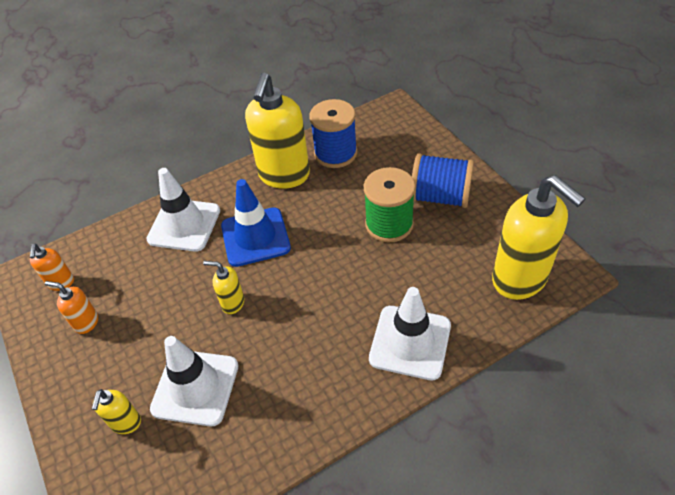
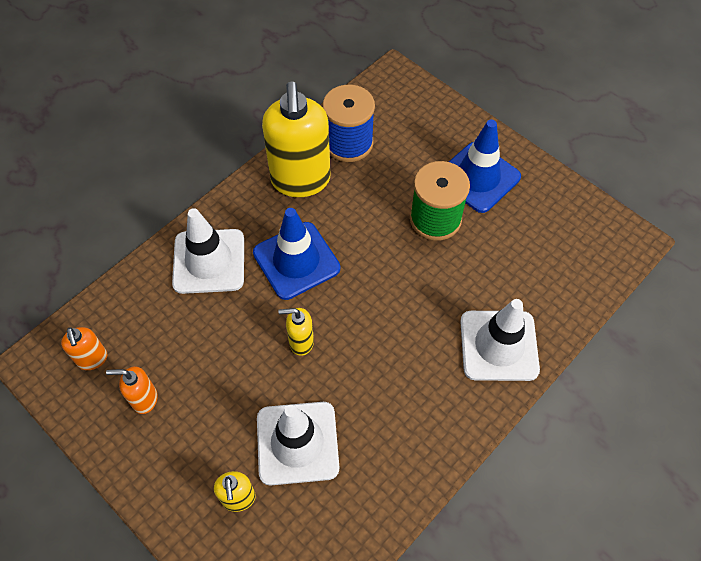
camera: 20 degrees left, 10 degrees up
blue spool [412,153,474,208] -> blue traffic cone [449,119,521,213]
yellow soap dispenser [492,175,586,300] -> none

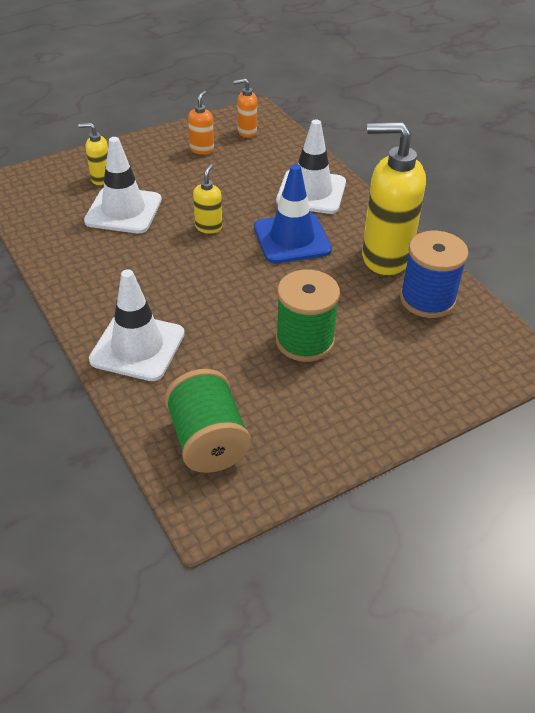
camera: 105 degrees right, 15 degrees down
blue traffic cone [449,119,521,213] -> none
none -> green spool [165,369,251,473]

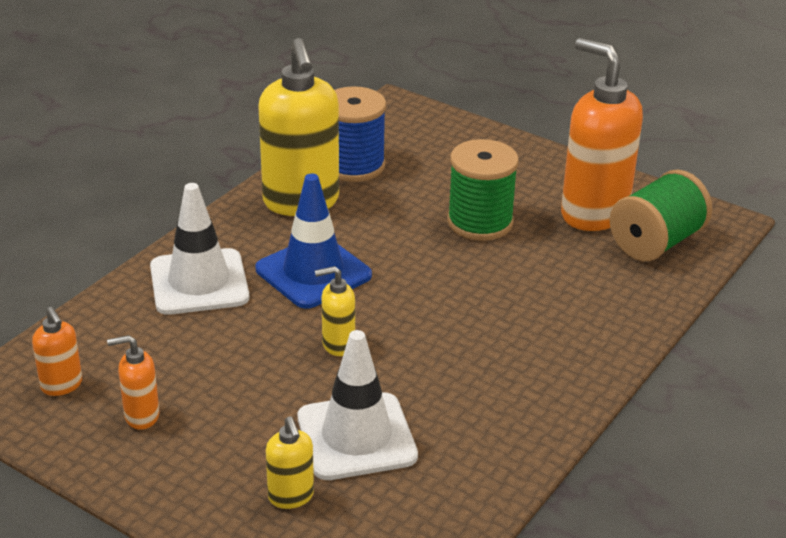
camera: 115 degrees left, 10 degrees down
white traffic cone [89,269,185,381] -> none
none -> orange soap dispenser [561,38,643,231]

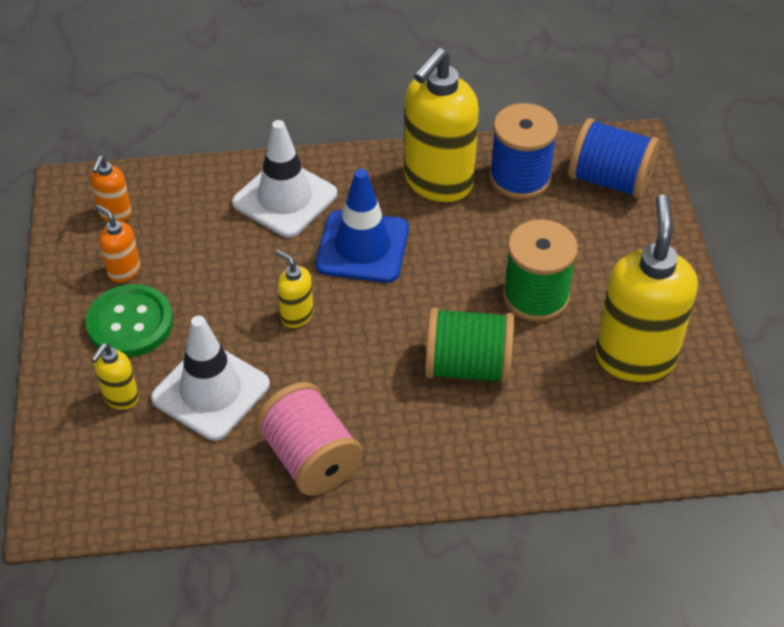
camera: 50 degrees right, 15 degrees up
orange soap dispenser [561,38,643,231] -> yellow soap dispenser [595,194,698,382]
green spool [610,170,712,261] -> green spool moved to [425,307,514,384]
none -> green button [86,284,173,357]
none -> pink spool [256,382,363,496]
none -> blue spool [569,118,660,199]

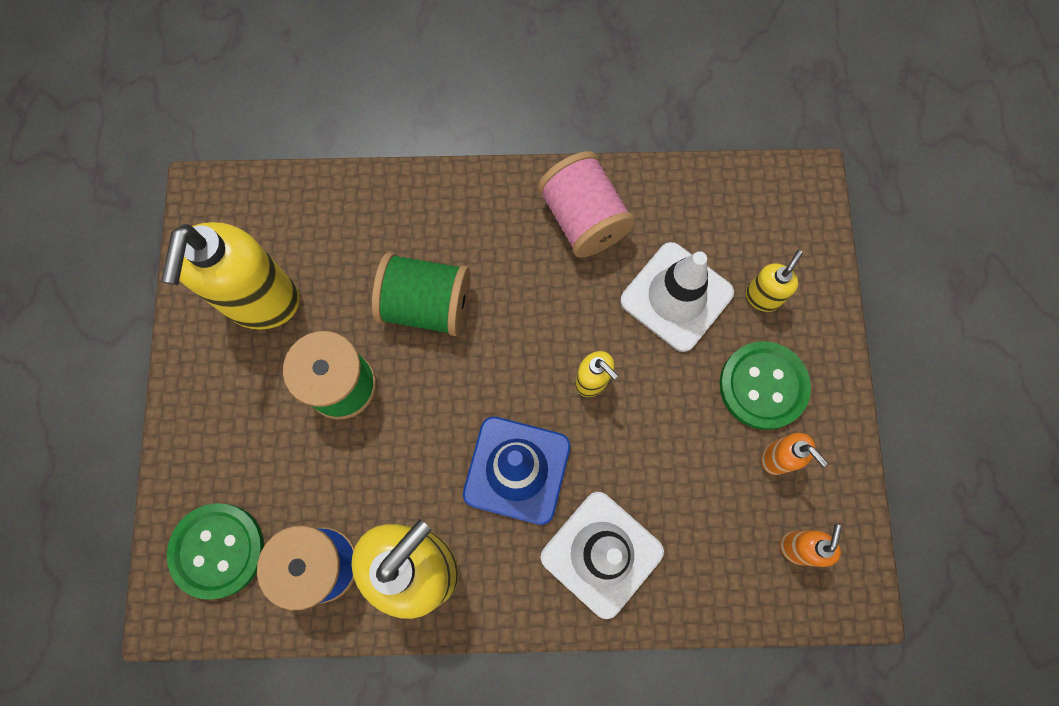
camera: 175 degrees left, 25 degrees up
blue spool [569,118,660,199] -> green button [167,503,264,600]

